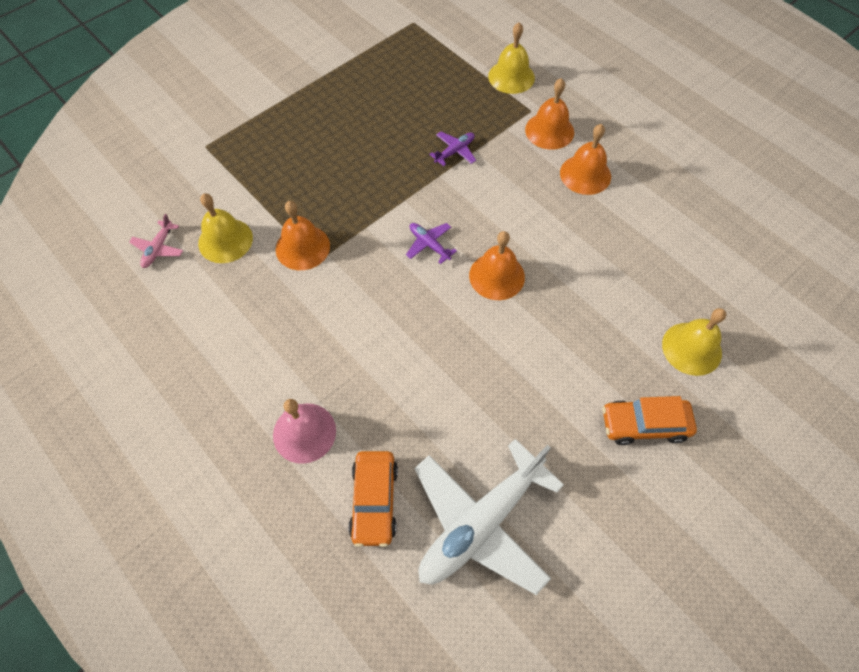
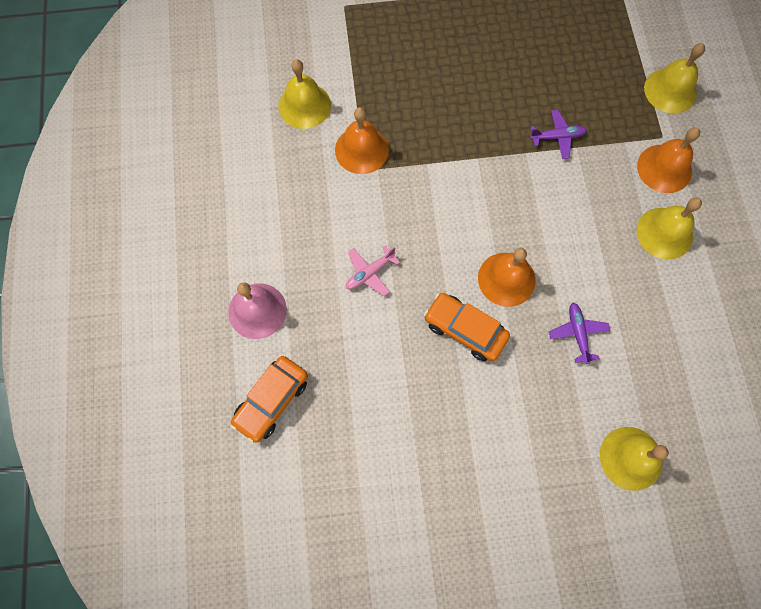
camera: 35 degrees right, 10 degrees up
pink plane [129,214,183,268] -> pink plane moved to [346,245,400,296]
purple plane [406,223,457,264] -> purple plane moved to [549,303,610,364]
white plane [414,439,564,595] -> none
orange bell [560,124,611,195] -> yellow bell [636,198,702,260]
orange car [602,396,697,445] -> orange car moved to [424,293,510,361]

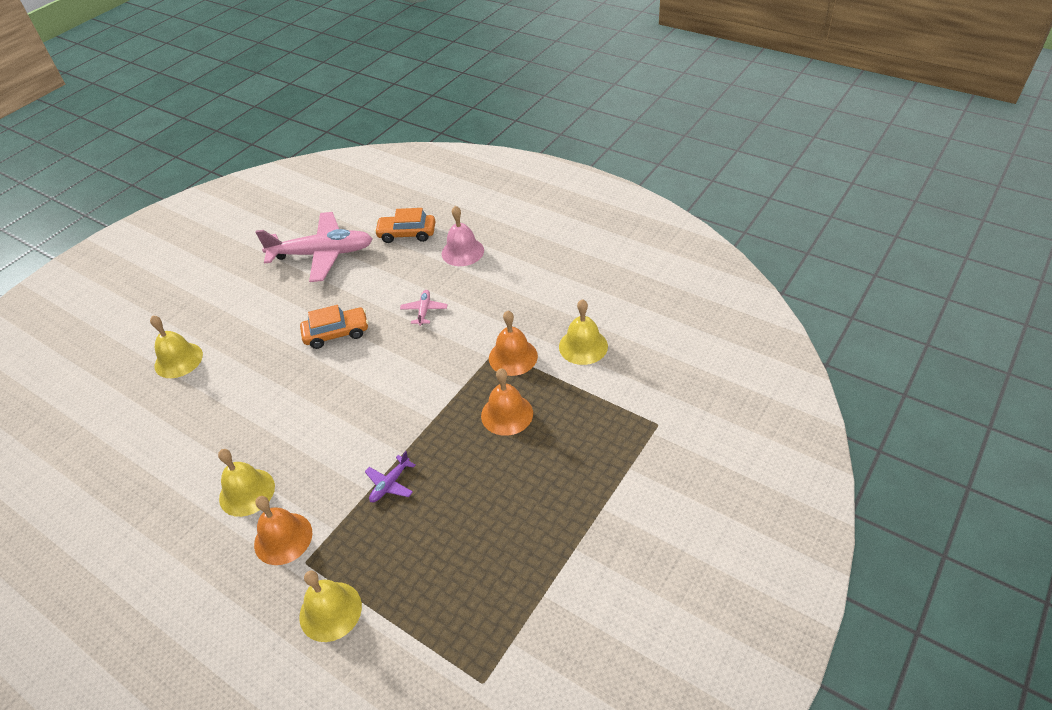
camera: 135 degrees right, 25 degrees down
orange car [230,356,308,443] -> orange car turned 75 degrees counterclockwise [374,208,435,243]
orange bell [478,248,536,307] -> orange bell moved to [481,368,533,436]
purple plane [549,303,610,364] -> none
none -> pink plane [255,212,372,282]

